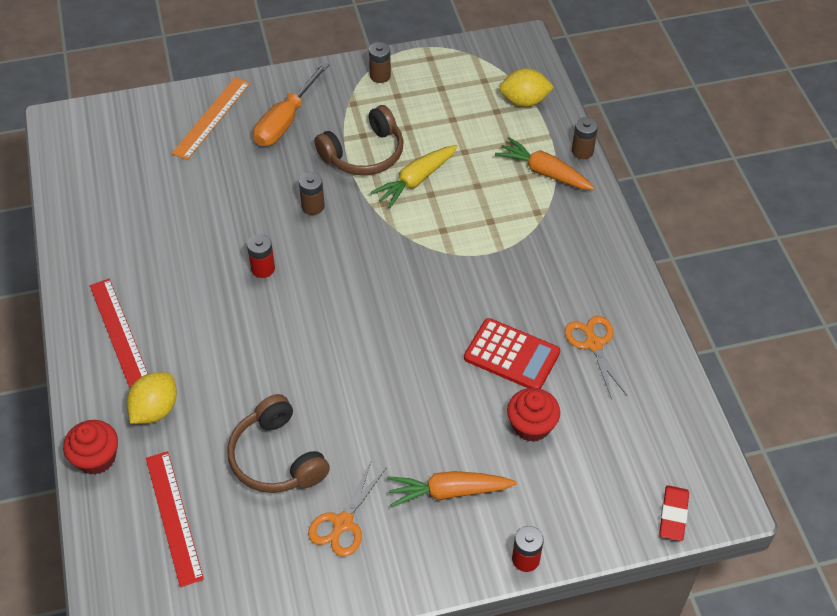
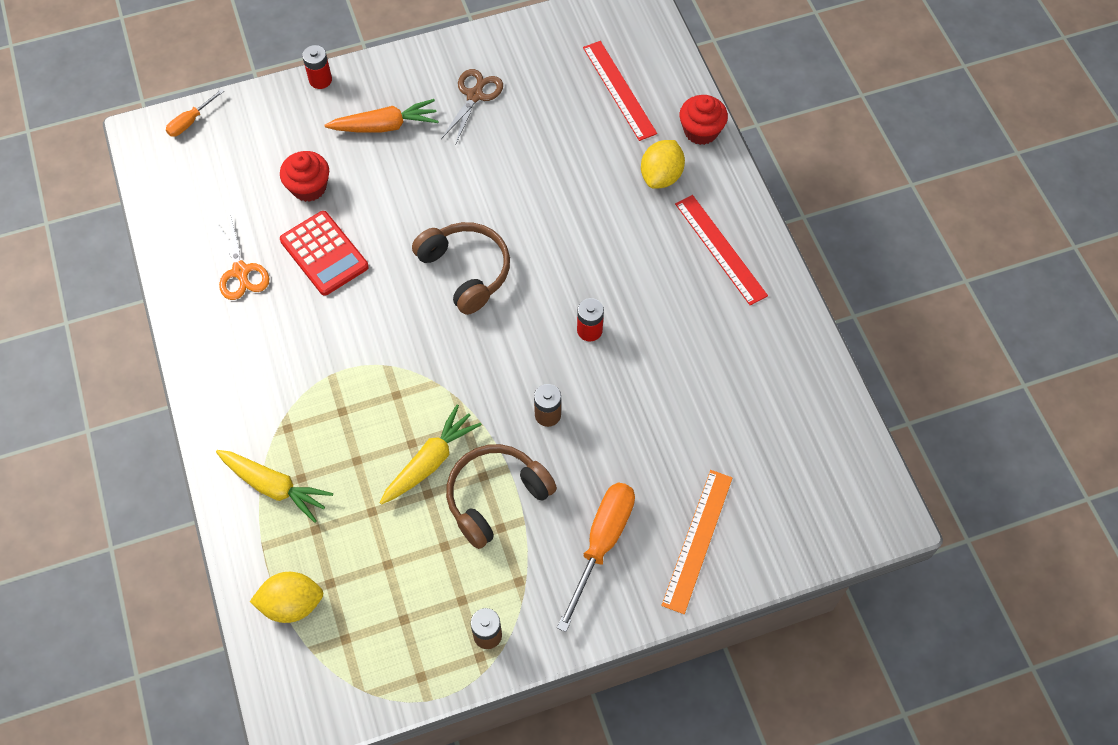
camera: 175 degrees right, 10 degrees up
brown headphones [227,394,330,493] -> brown headphones moved to [412,222,510,315]
orange scissors [308,462,387,557] -> brown scissors [441,69,503,145]
red calculator [464,318,560,389] -> red calculator turned 150 degrees counterclockwise [280,211,369,296]
orange carrot [495,137,595,190] -> yellow carrot [216,450,333,523]
brown battery [572,117,598,159] -> none
red eraser [659,485,689,541] -> orange screwdriver [166,89,224,137]

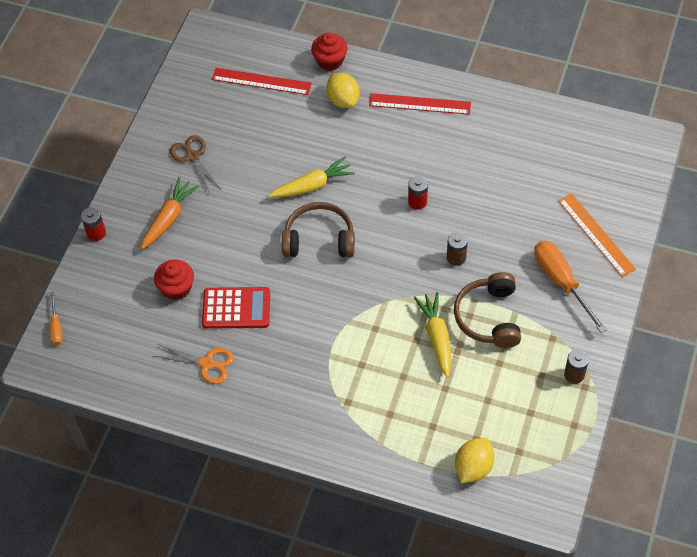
camera: 50 degrees left, 5 degrees down
yellow carrot [216,450,333,523] -> yellow carrot moved to [268,157,355,198]

